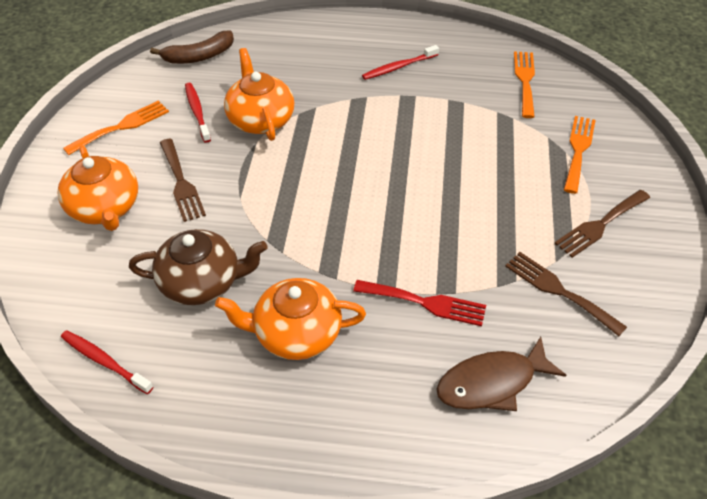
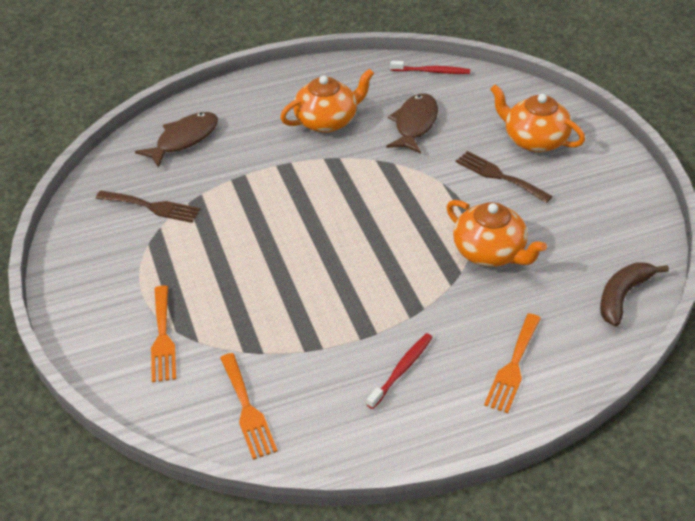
camera: 155 degrees right, 5 degrees down
orange fork [63,100,169,155] -> orange fork moved to [484,313,541,413]
brown teapot [129,229,268,305] -> brown fish [386,93,438,153]
red toothbrush [185,83,211,143] -> none
red fork [353,280,486,326] -> none
brown fork [554,190,650,258] -> none

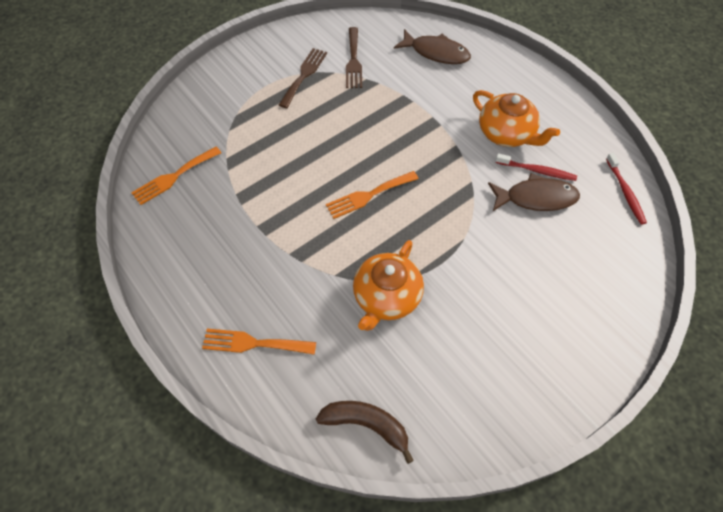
camera: 70 degrees right, 15 degrees up
orange fork [151,285,176,382] -> orange fork moved to [326,171,419,219]
red toothbrush [367,333,433,409] -> red toothbrush moved to [495,153,577,181]
brown fork [456,151,553,203] -> brown fork moved to [279,48,327,108]
orange teapot [490,84,585,152] -> none

